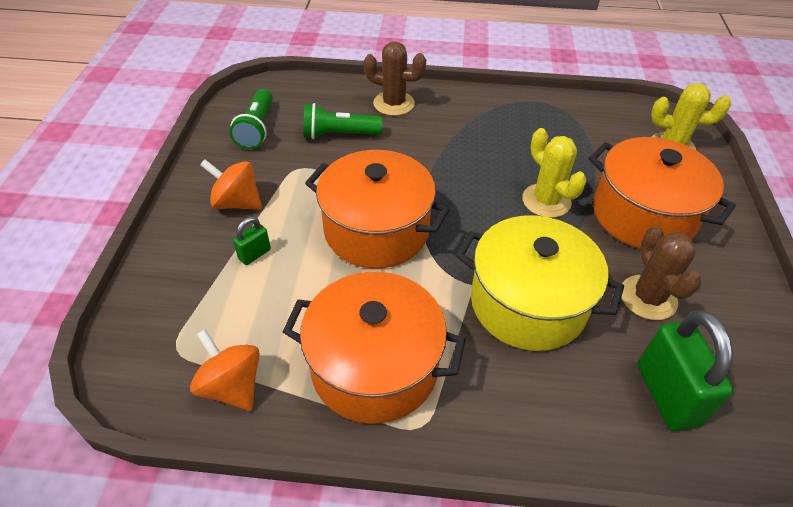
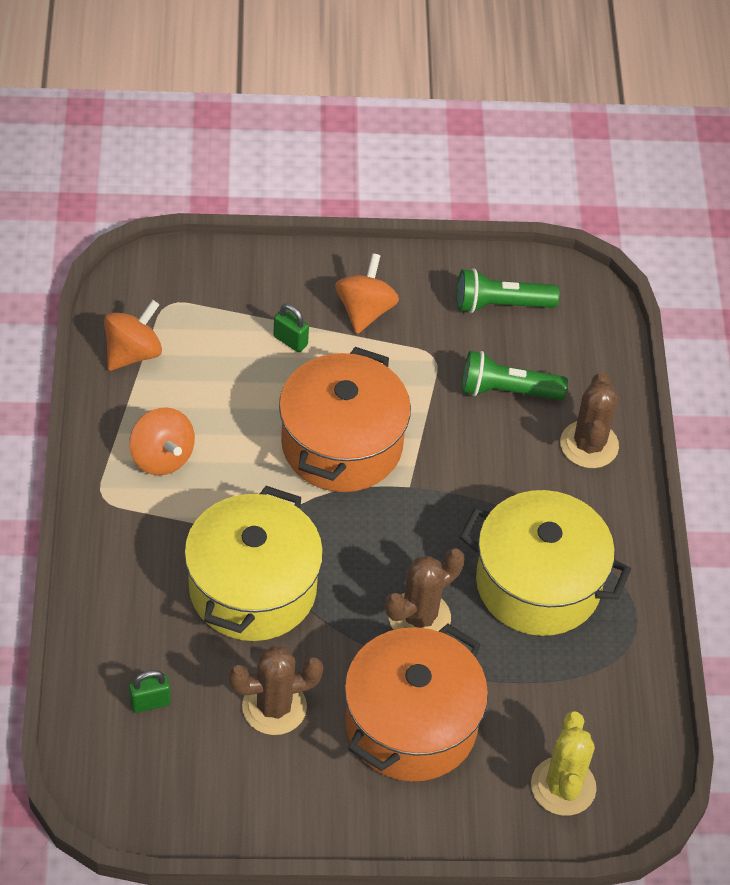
camera: 80 degrees right, 5 degrees up
orange pot [283,272,466,424] -> orange spinning top [129,407,195,475]
green flashlight [303,103,383,139] -> green flashlight turned 75 degrees counterclockwise [462,351,568,400]
yellow cactus [522,128,587,218] -> brown cactus [385,548,464,631]
green padlock [638,310,733,431] -> green padlock [129,670,171,713], size x0.49
none -> yellow pot [460,490,631,636]

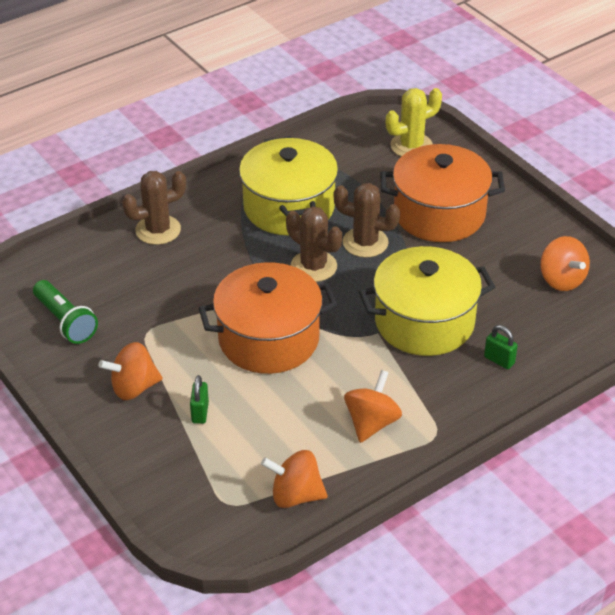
camera: 120 degrees left, 10 degrees down
green padlock [129,670,171,713] -> green padlock moved to [484,325,518,369]
brown cactus [228,646,323,735] -> brown cactus moved to [286,206,342,282]
green flashlight [462,351,568,400] -> none
none -> orange spinning top [540,236,590,291]

